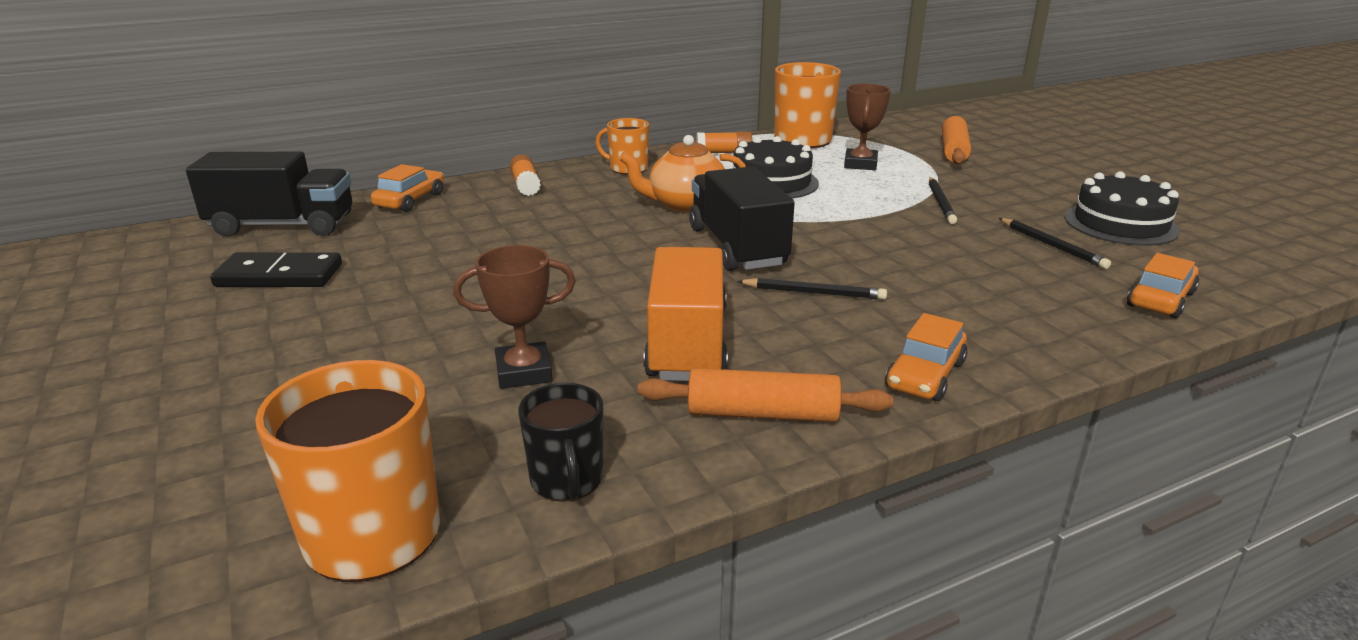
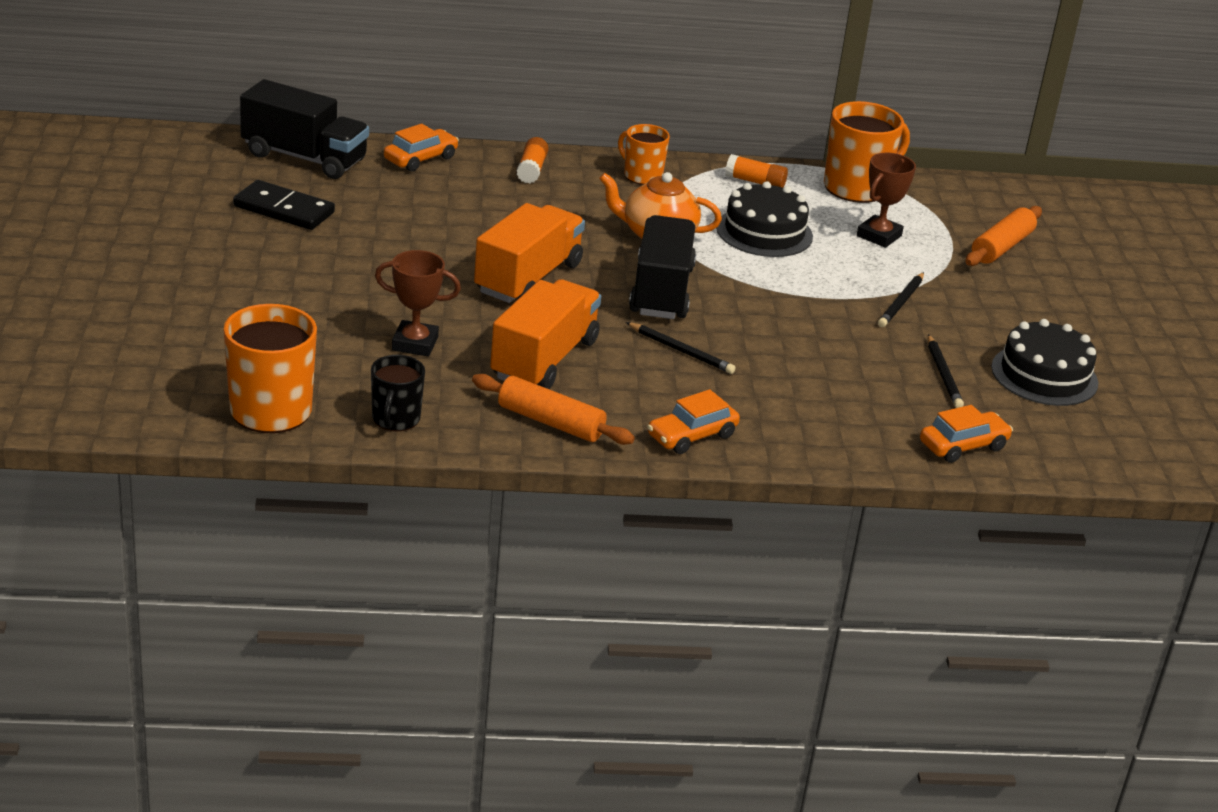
camera: 20 degrees right, 5 degrees up
none -> orange truck [474,203,585,303]

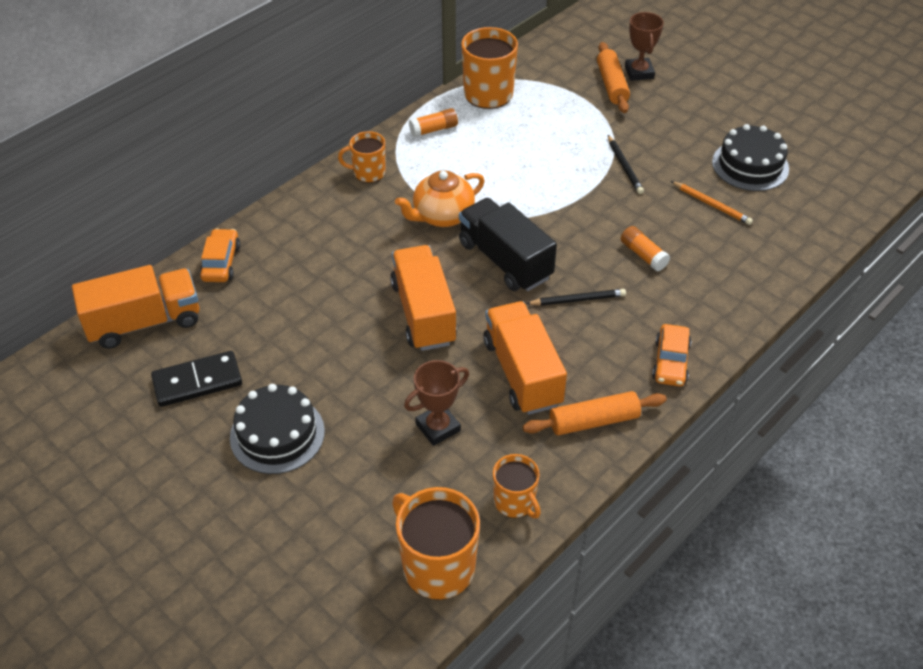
camera: 40 degrees left, 15 degrees up
black truck [240,79,369,179] -> orange truck [72,265,200,349]
black mug [371,355,425,431] -> orange mug [493,454,541,518]
orange glue stick [517,137,549,183] -> orange glue stick moved to [621,226,670,271]
black cake [716,181,813,257] -> black cake moved to [230,384,325,474]
brown trophy [857,153,916,248] -> brown trophy moved to [625,12,664,81]
orange car [920,405,1013,463] -> none
black pencil [928,334,964,408] -> orange pencil [671,181,753,225]

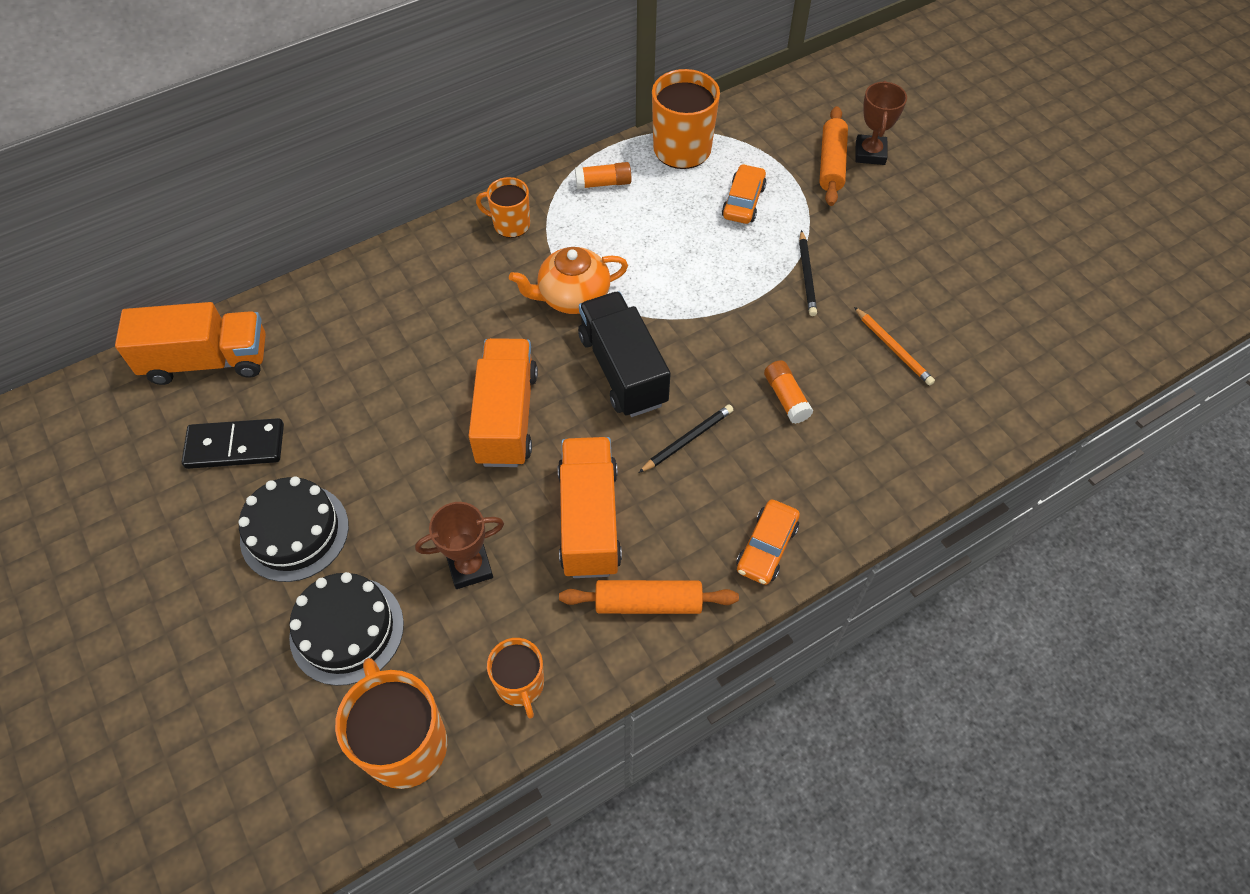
camera: 15 degrees right, 10 degrees up
orange car [199,228,240,282] -> orange car moved to [722,164,767,224]
black pencil [526,289,626,306] -> black pencil turned 45 degrees counterclockwise [639,404,733,473]
black cake [712,124,789,191] -> black cake moved to [289,572,404,686]

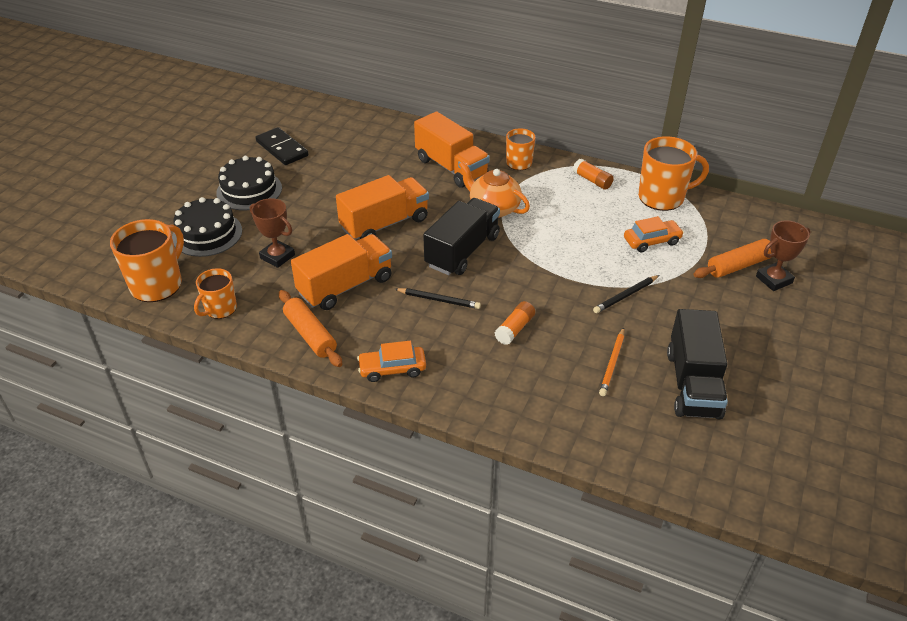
camera: 55 degrees right, 15 degrees down
orange truck [115,302,266,385] -> orange truck moved to [414,111,490,188]
none -> black truck [667,309,728,419]

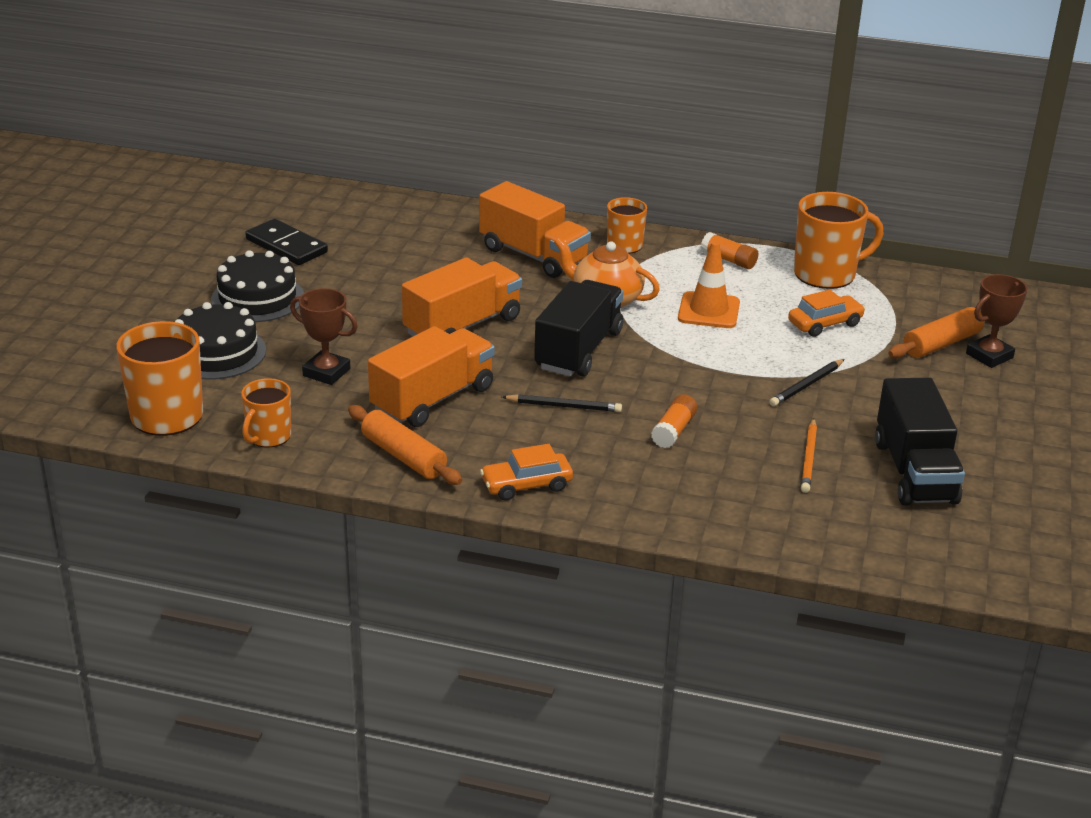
camera: 10 degrees left, 10 degrees down
none -> orange traffic cone [678,241,740,328]

